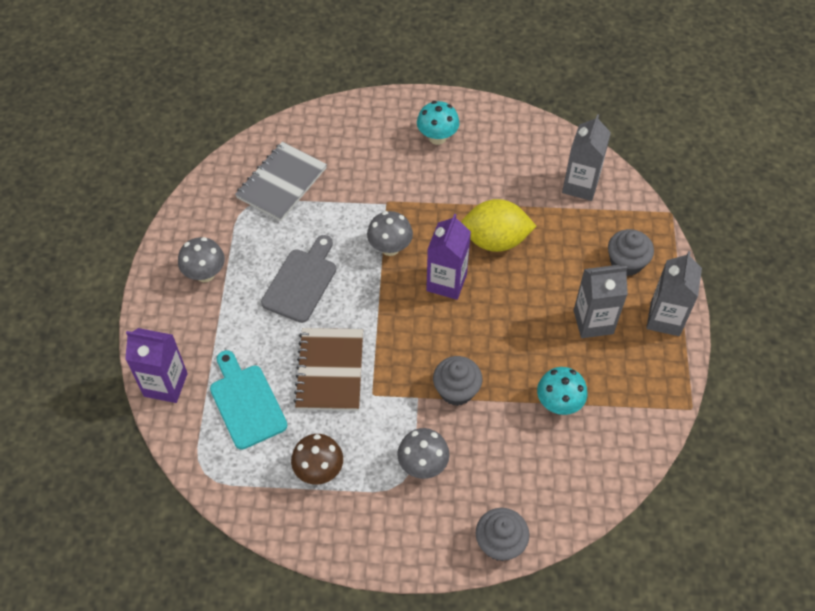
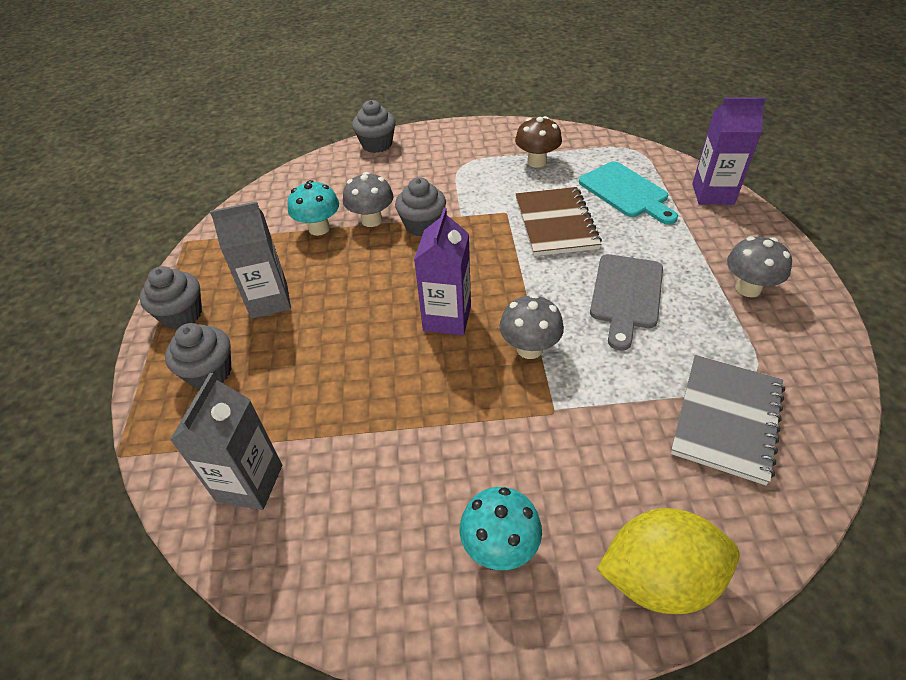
camera: 175 degrees right, 10 degrees down
grey mushroom [397,428,449,479] -> grey mushroom moved to [343,172,394,227]
yellow lemon [461,199,536,252] -> yellow lemon moved to [596,508,740,614]
grey carton [646,251,702,336] -> grey cupcake [139,266,202,329]

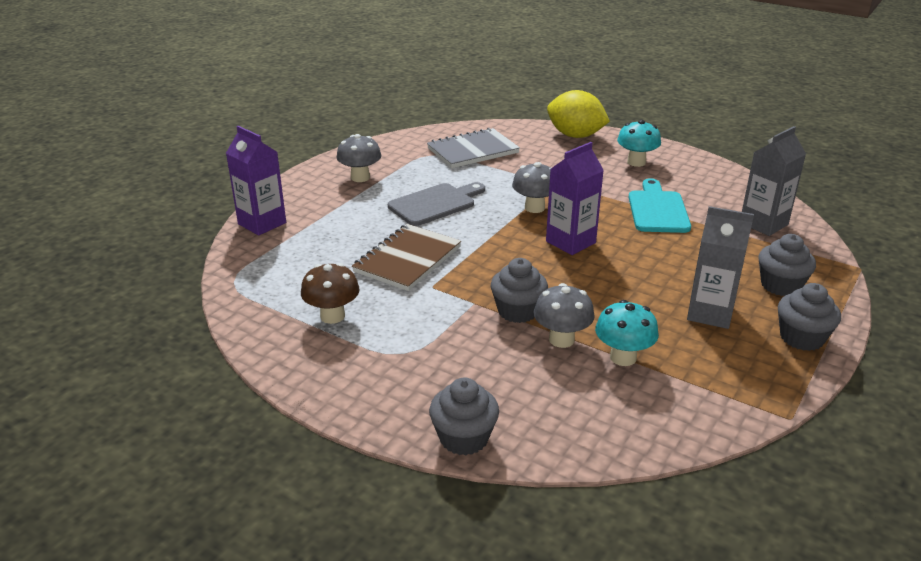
camera: 145 degrees left, 15 degrees down
turquoise cutting board [579,161,678,225] -> turquoise cutting board moved to [628,178,691,233]

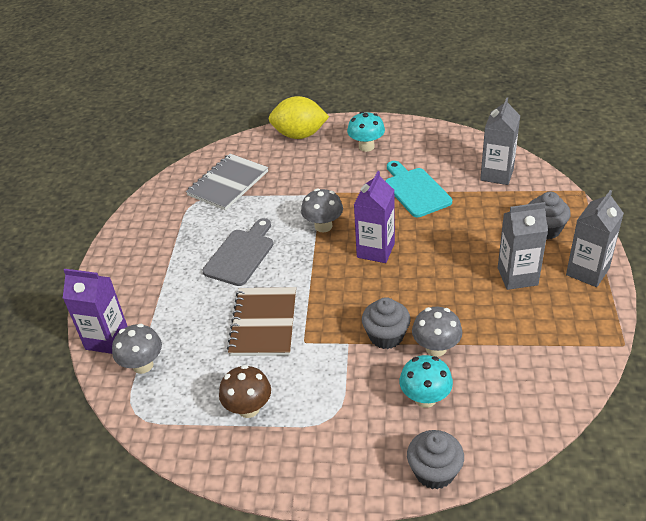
camera: 25 degrees left, 10 degrees up
grey mushroom [336,134,381,182] -> grey mushroom moved to [112,324,162,374]
turquoise mushroom [595,300,659,366] -> turquoise mushroom moved to [399,355,453,408]
grey cupcake [778,283,841,351] -> grey carton [566,190,624,287]

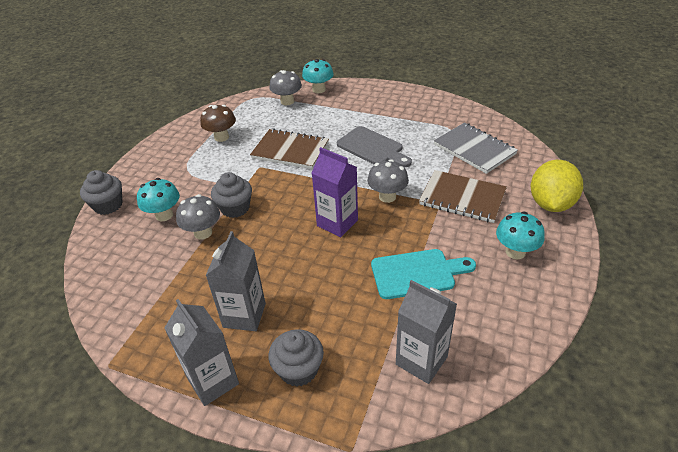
camera: 105 degrees right, 0 degrees up
purple carton [63,269,128,354] -> turquoise mushroom [302,59,334,93]
none -> brown notebook [419,170,507,223]

